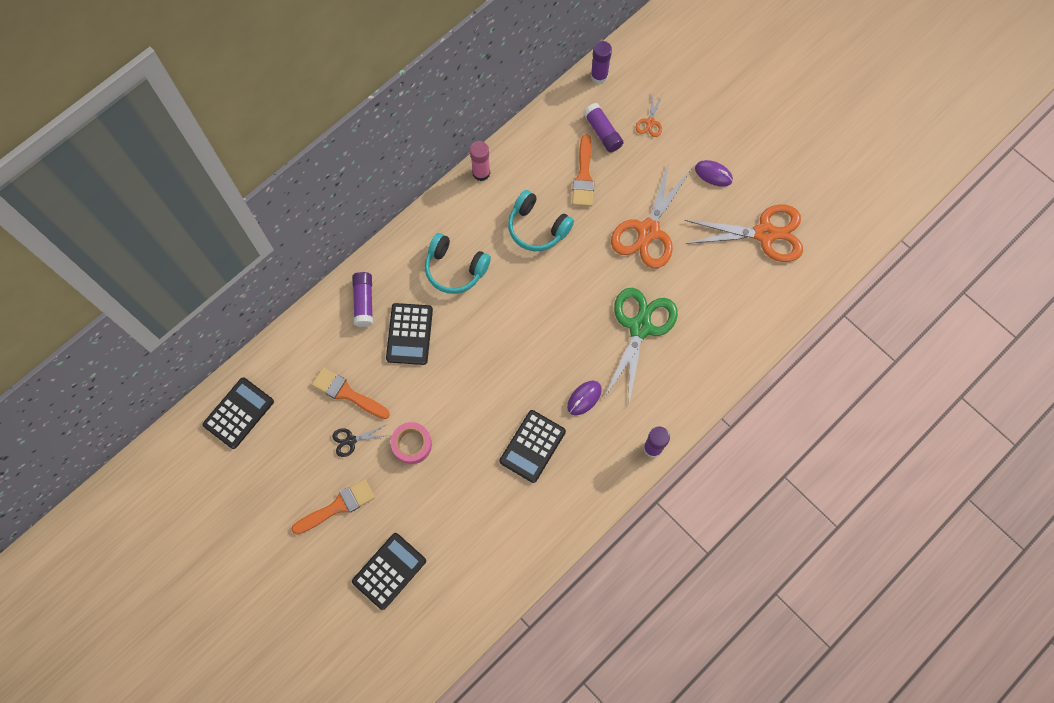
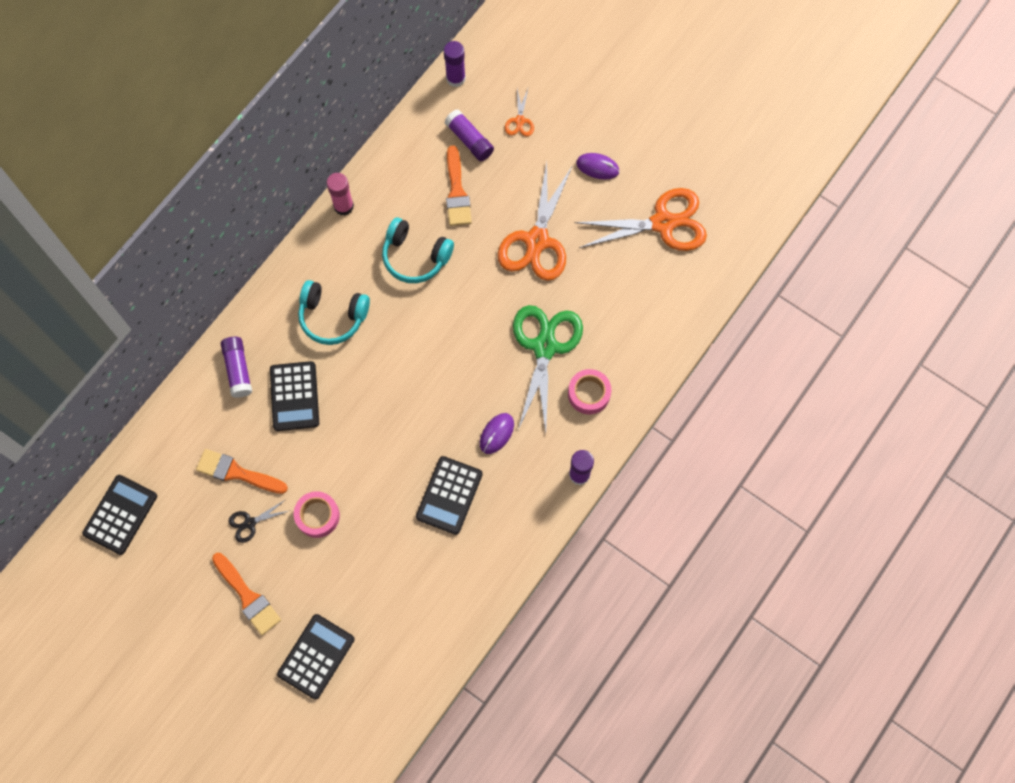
camera: 10 degrees left, 0 degrees up
orange brush [291,479,375,535] -> orange brush turned 90 degrees clockwise [212,553,281,635]
none -> pink tape [568,369,611,414]

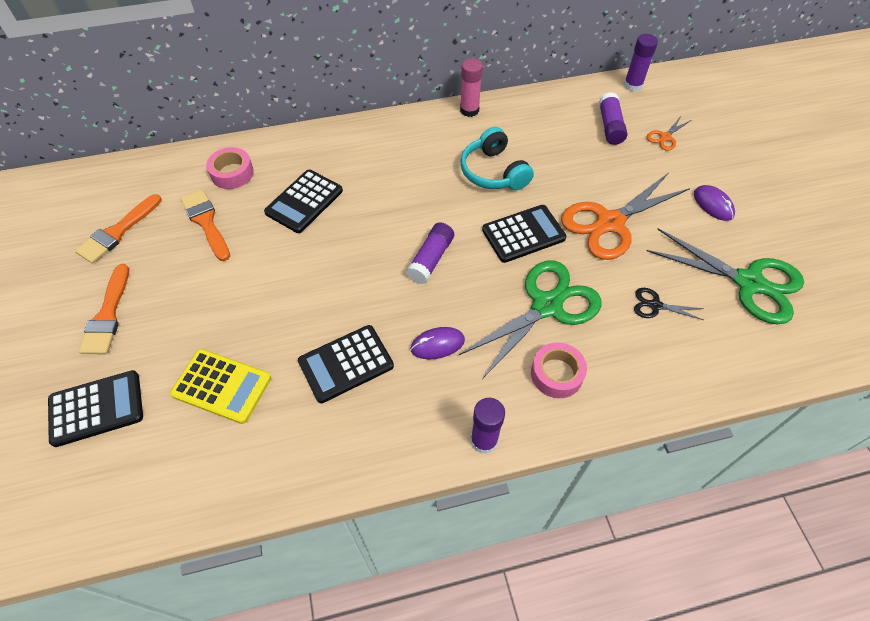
camera: 40 degrees right, 15 degrees down
black calculator [82,475,157,555] -> black calculator moved to [482,205,566,263]
purple glue stick [221,337,252,398] -> purple glue stick moved to [406,222,454,284]
black scissors [229,500,291,543] -> black scissors moved to [634,288,704,320]
pink tape [294,491,340,538] -> pink tape moved to [206,147,254,189]
turquoise headphones [298,280,370,345] -> none
orange brush [446,145,472,226] -> orange brush moved to [75,194,162,264]
orange scissors [574,188,707,251] -> green scissors [646,229,804,325]
none -> yellow calculator [170,349,271,424]

